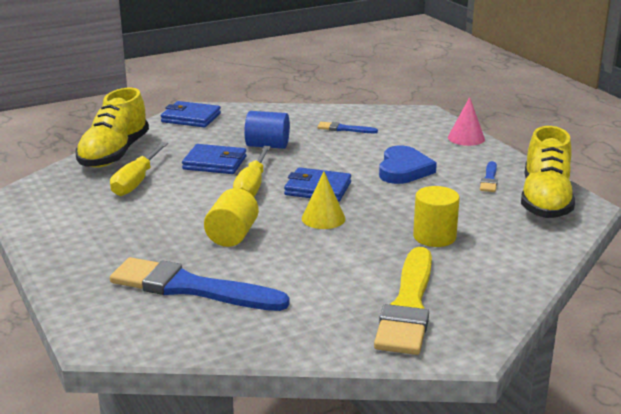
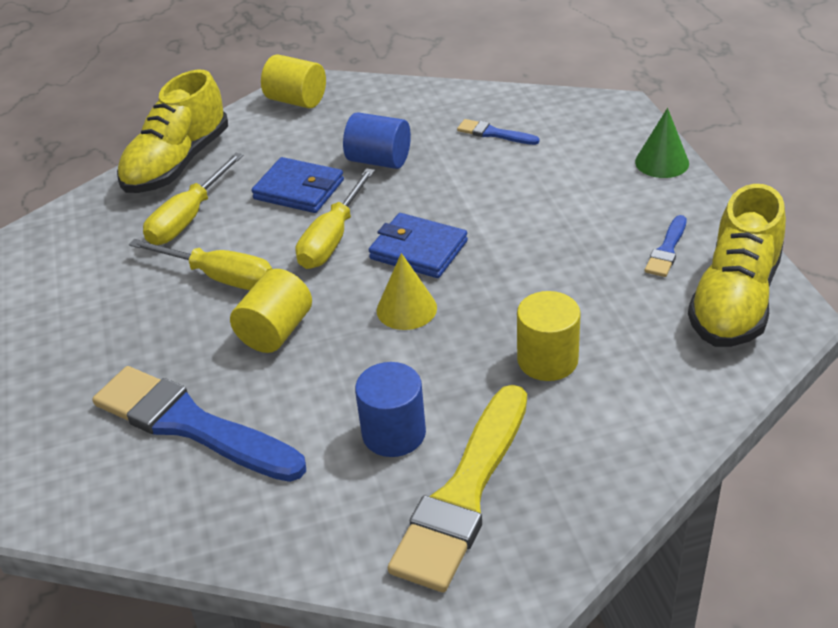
camera: 15 degrees right, 15 degrees up
blue wallet [161,101,221,128] -> yellow cylinder [261,55,326,108]
blue heart [379,146,437,184] -> none
pink cone [448,97,485,146] -> green cone [635,108,689,178]
none -> yellow screwdriver [129,239,272,290]
none -> blue cylinder [355,362,426,457]

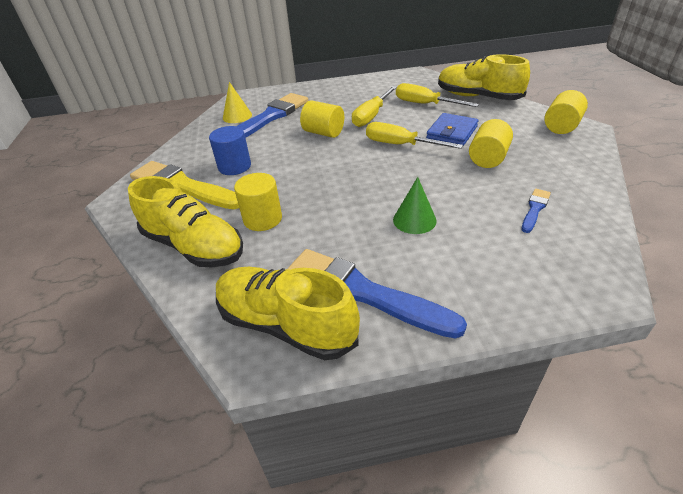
camera: 95 degrees right, 0 degrees up
blue cylinder [343,112,411,169] -> yellow cylinder [469,119,513,168]
blue wallet [369,213,468,278] -> none
yellow cone [377,253,437,330] -> yellow cone moved to [223,82,252,123]
green cone [635,108,689,178] -> green cone moved to [393,177,437,234]
blue brush [645,215,686,277] -> blue brush [287,249,467,339], size x2.20
none -> yellow shoe [128,176,243,267]

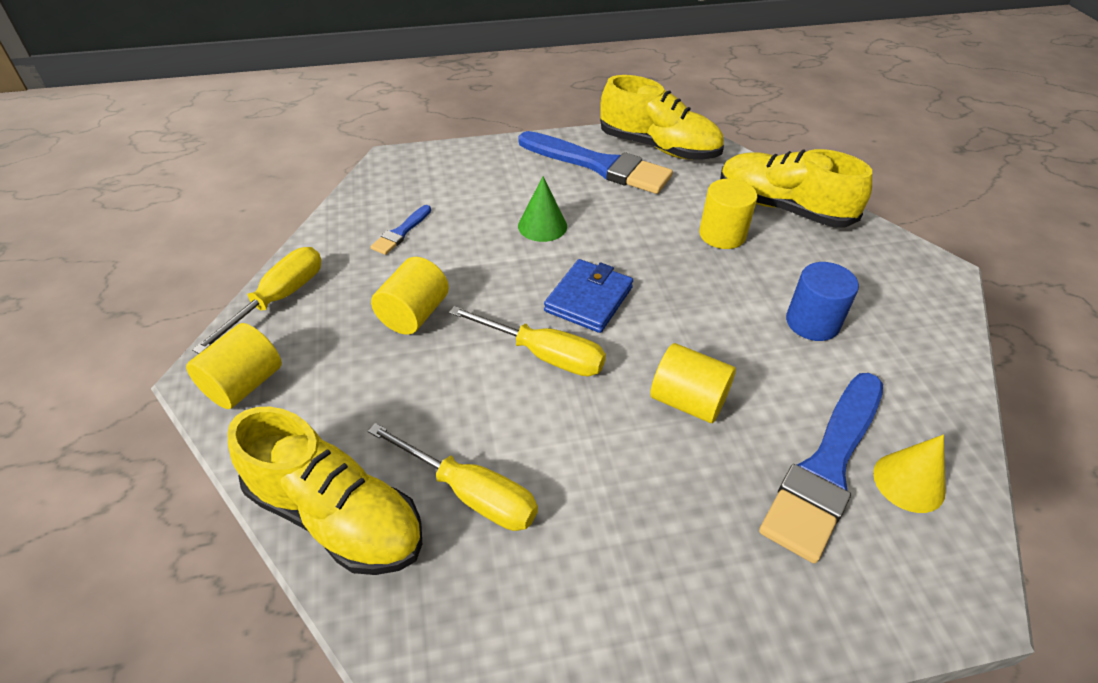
camera: 175 degrees right, 5 degrees up
yellow brush [130,161,239,209] -> none
yellow screwdriver [352,86,397,127] -> yellow screwdriver moved to [192,247,321,354]
blue wallet [426,113,478,146] -> blue wallet moved to [544,259,633,333]

